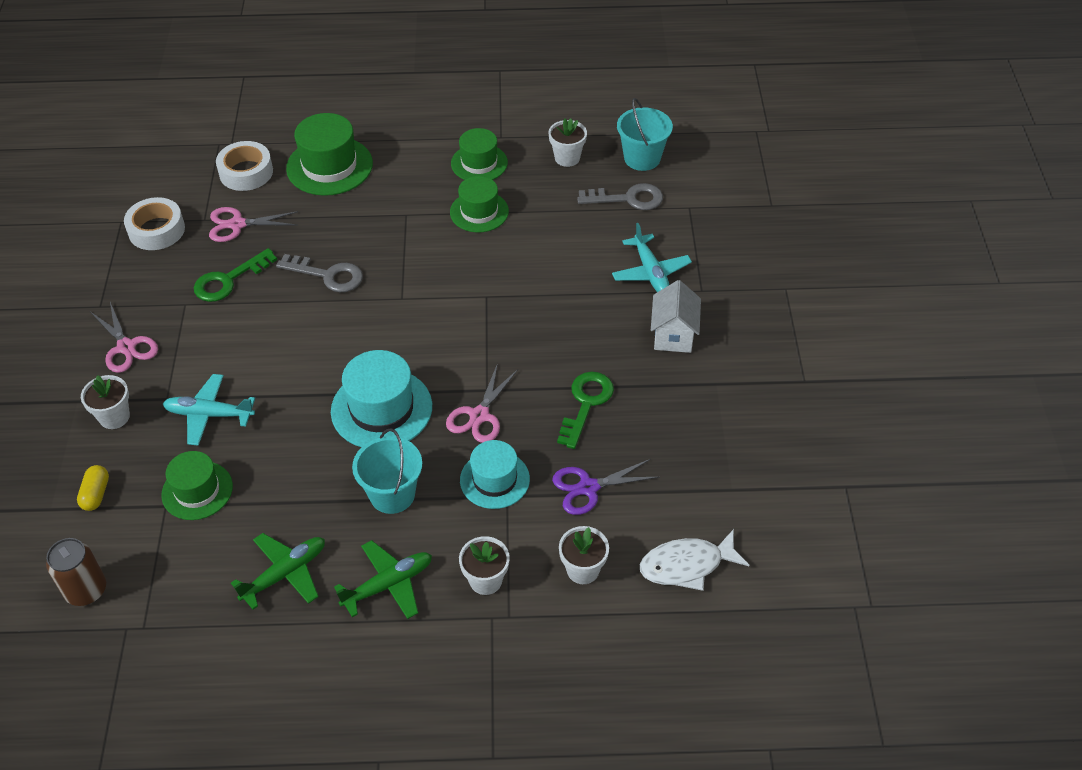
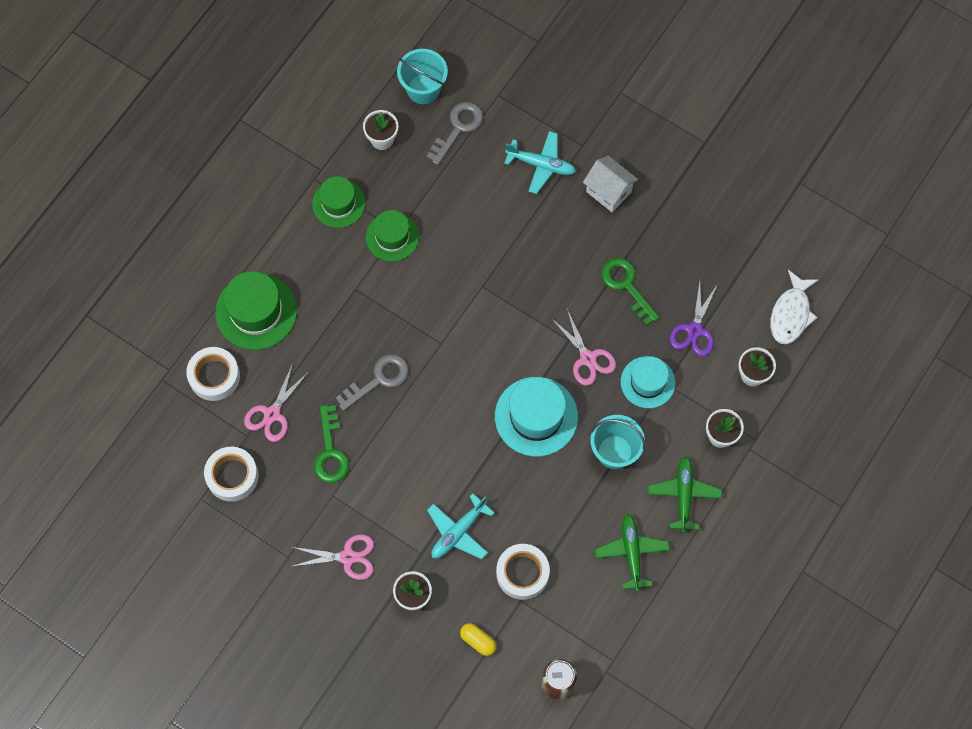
camera: 55 degrees left, 20 degrees up
green hat [161,451,233,520] -> white tape [496,544,550,600]

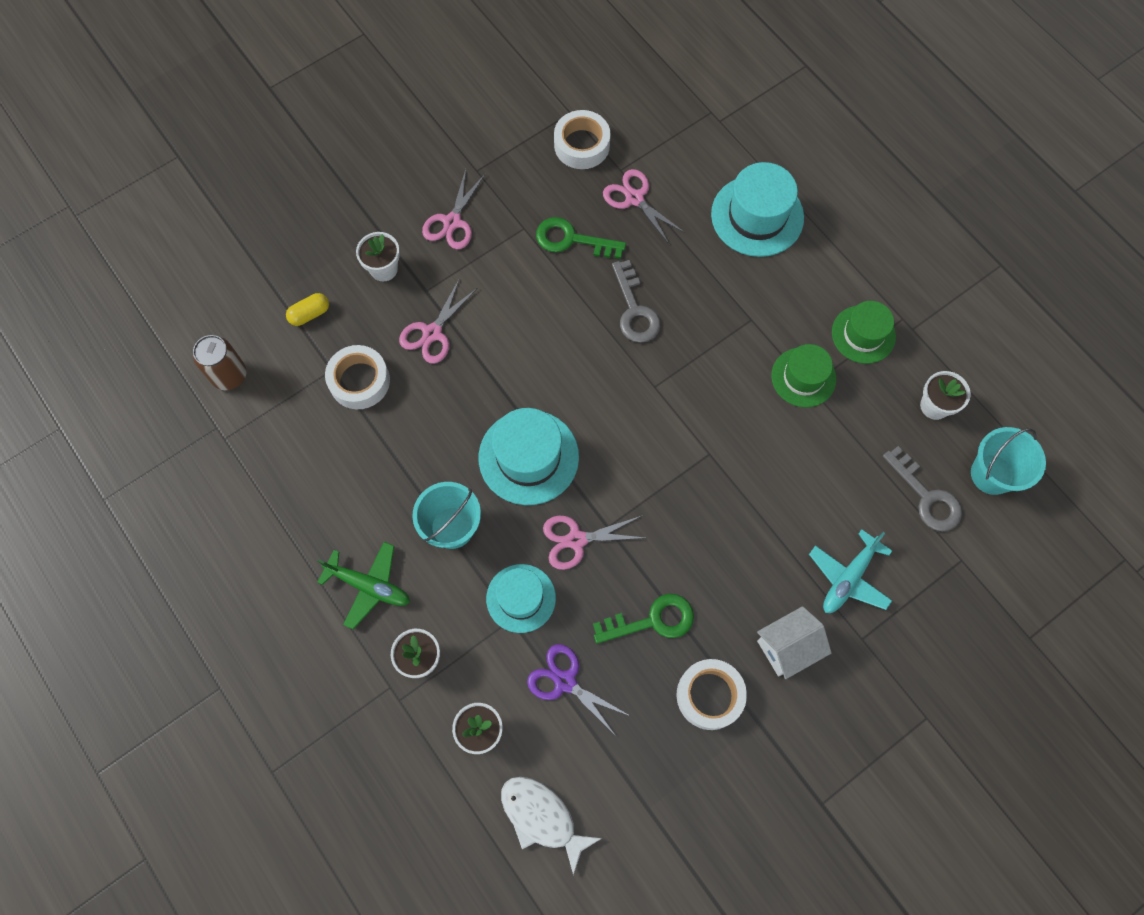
camera: 110 degrees right, 0 degrees up
white tape [186,347,240,401] -> white tape moved to [677,659,747,730]
green hat [215,271,297,350] -> turquoise hat [711,162,804,257]
turquoise plane [427,494,494,559] -> pink scissors [399,280,477,364]
green plane [595,514,670,591] -> none

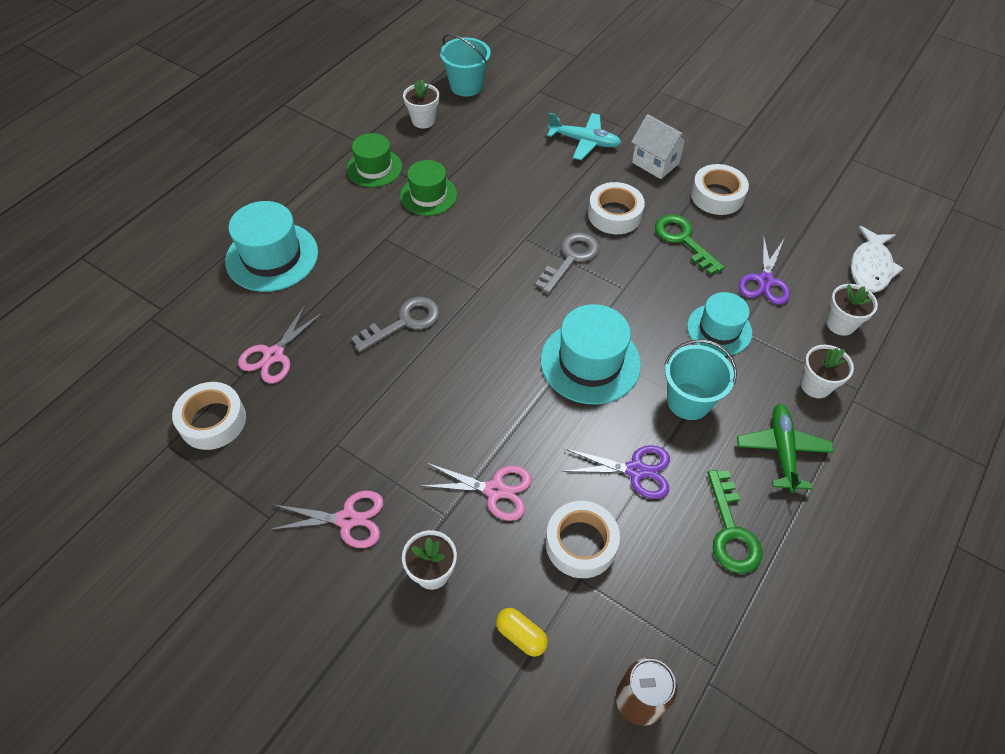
camera: 110 degrees left, 15 degrees down
green key [536,217,626,259] -> green key moved to [707,470,762,573]
pink scissors [543,516,645,570] -> none
grey key [883,446,962,531] -> grey key moved to [535,232,599,294]
none -> purple scissors [562,445,670,499]
none -> white tape [588,182,645,234]

